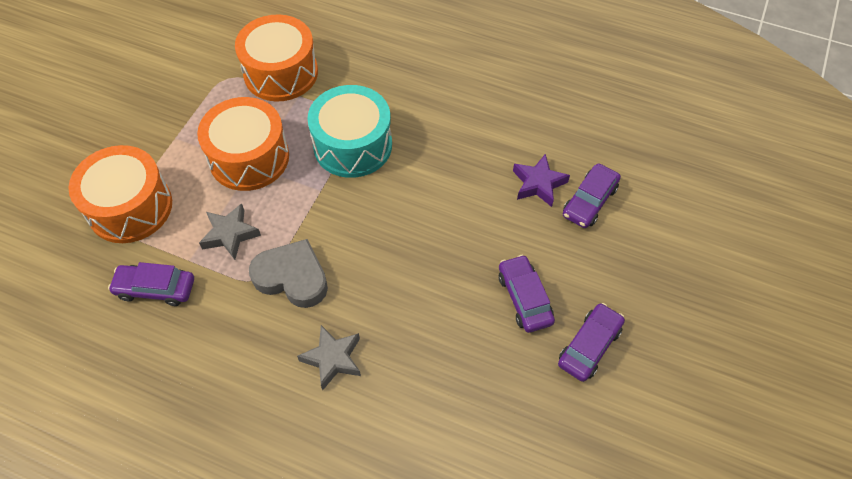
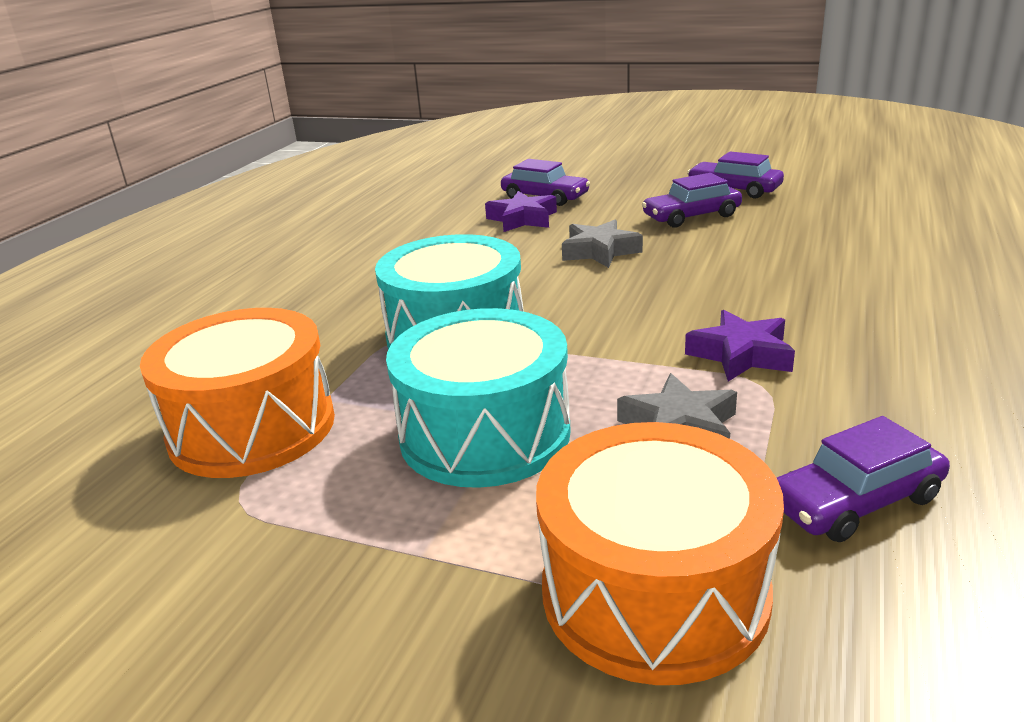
camera: 90 degrees left, 30 degrees down
purple car [108,262,194,306] -> purple car turned 60 degrees clockwise [777,416,950,542]
orange drum [197,97,289,191] -> turquoise drum [386,308,571,488]
grey heart [249,239,328,308] -> purple star [685,310,795,382]
grey star [297,325,361,391] -> grey star moved to [562,220,643,268]

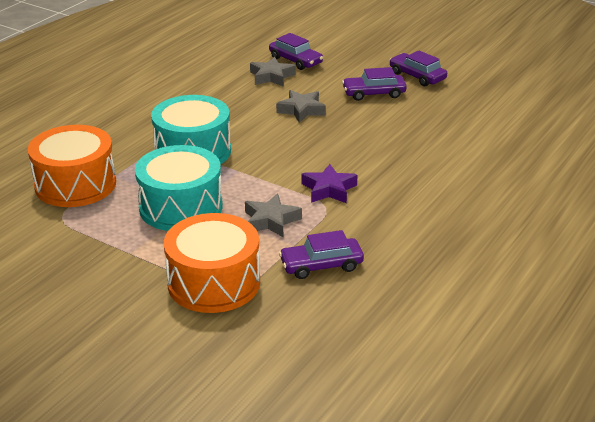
camera: 10 degrees right, 5 degrees up
purple star [485,191,557,232] -> grey star [250,57,296,87]

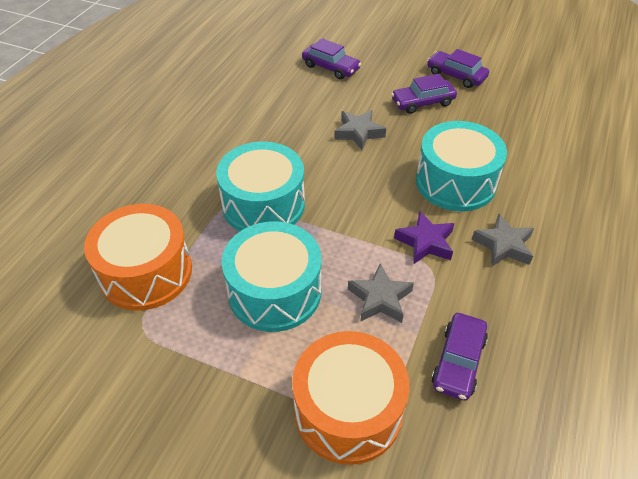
camera: 10 degrees left, 15 degrees up
grey star [250,57,296,87] -> grey star moved to [472,214,534,266]
purple car [279,230,364,279] -> purple car turned 45 degrees counterclockwise [431,313,488,401]
none -> turquoise drum [416,121,507,211]

